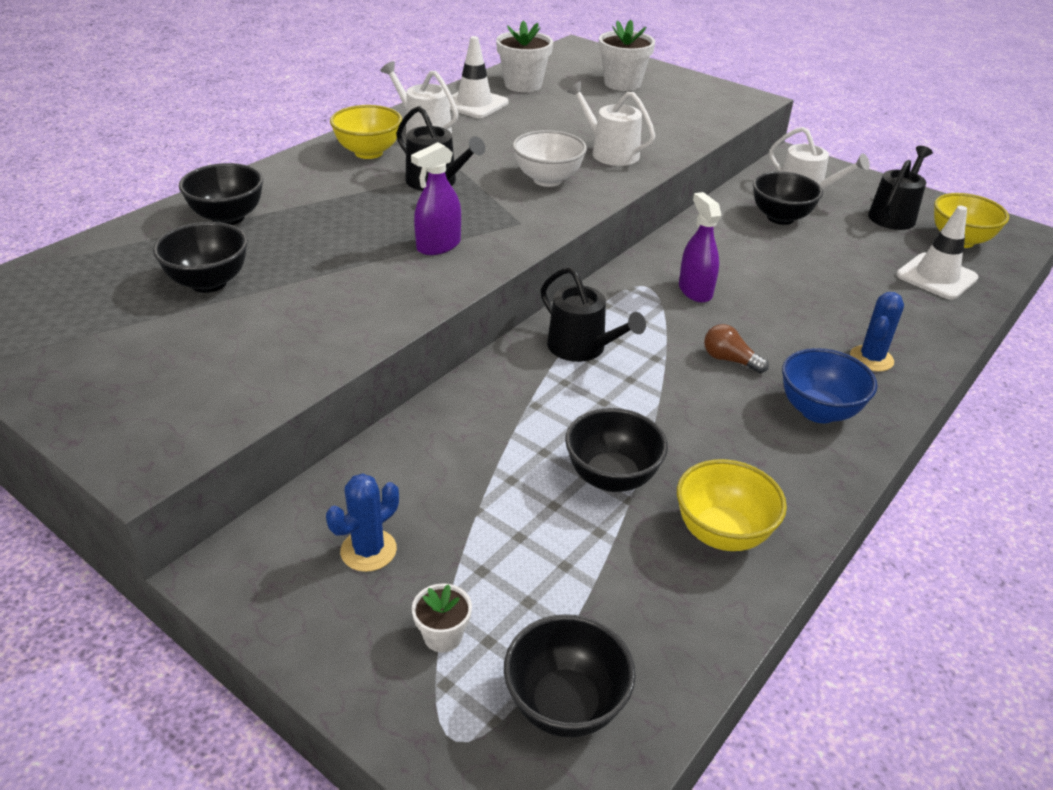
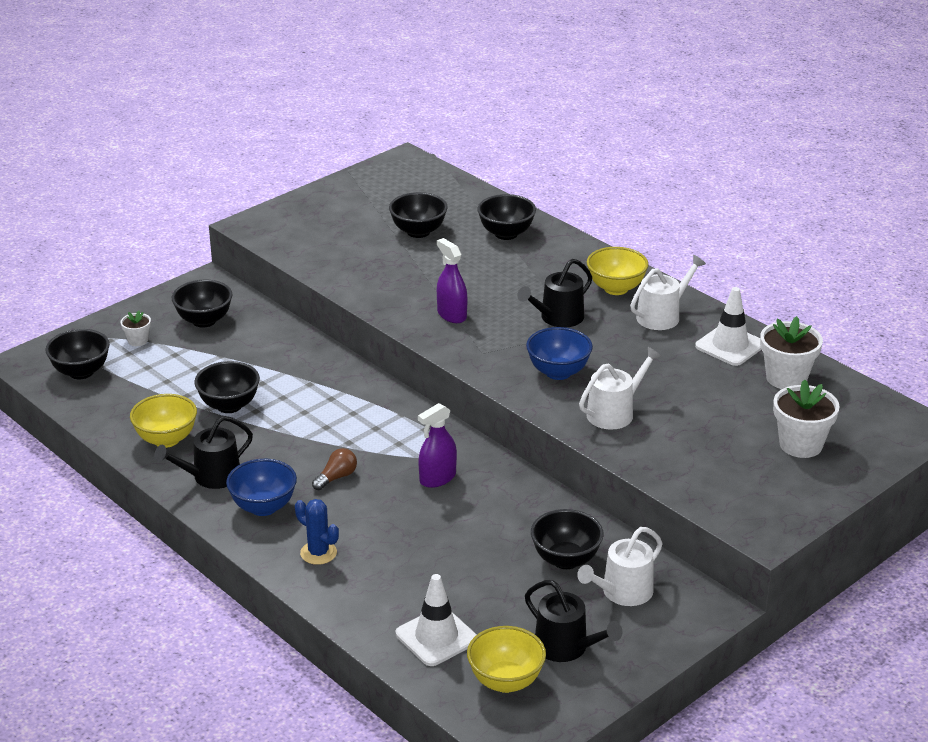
camera: 100 degrees right, 5 degrees down
blue cactus [326,473,399,572] -> black bowl [172,280,232,328]
white bowl [513,130,587,187] -> blue bowl [526,327,593,380]
black watering can [541,267,646,362] -> black watering can moved to [154,416,253,489]
purple spray bottle [679,192,721,303] -> purple spray bottle turned 150 degrees clockwise [418,403,457,488]

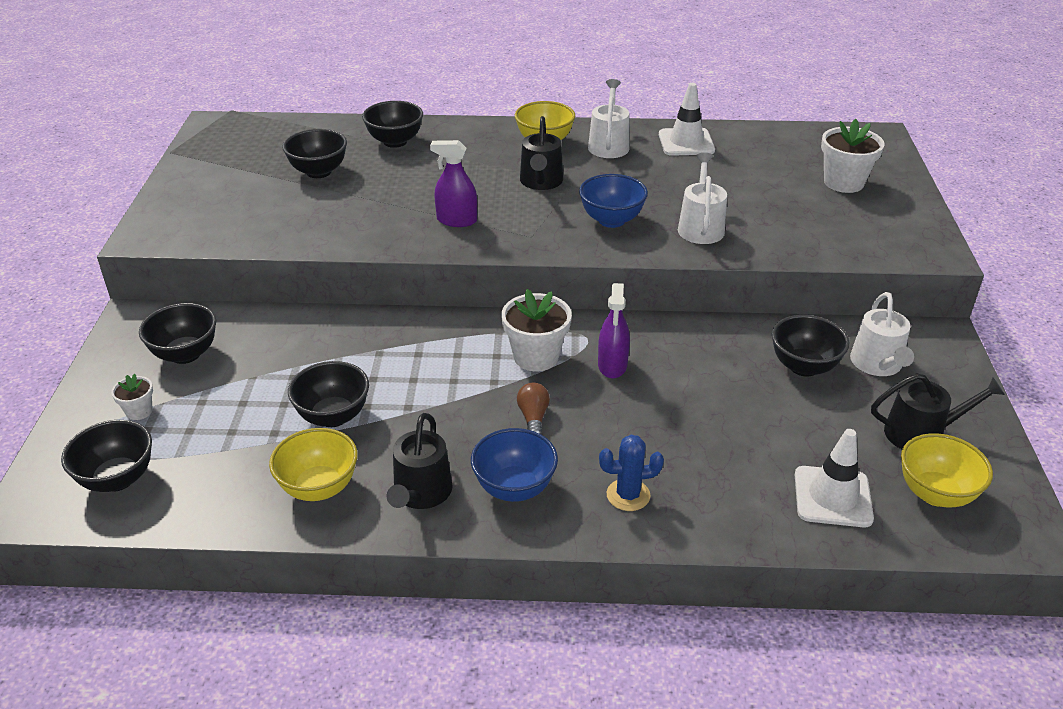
camera: 45 degrees left, 5 degrees up
white flower pot [760,316,823,389] -> white flower pot moved to [501,289,572,371]

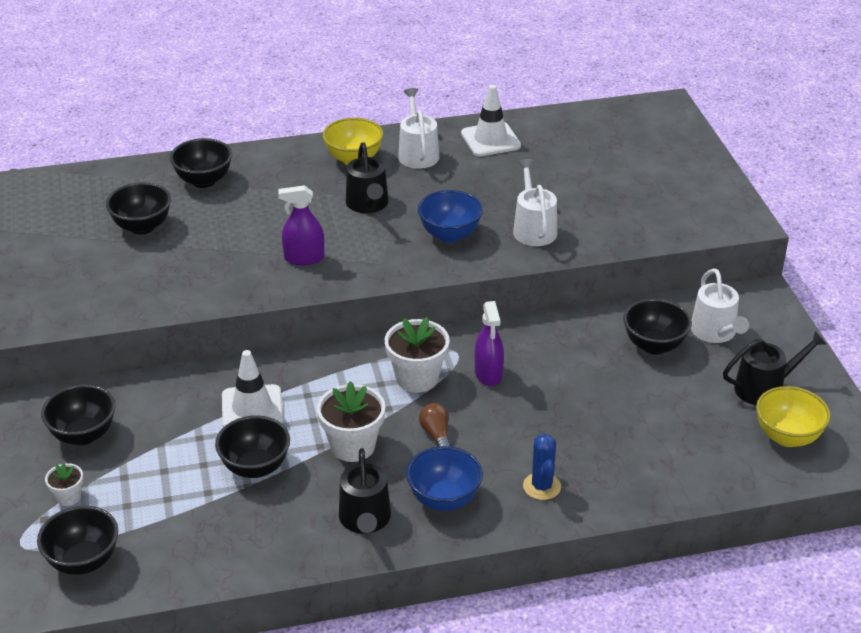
camera: 15 degrees left, 0 degrees up
yellow bowl [269,428,358,501] -> none
blue cactus [599,435,664,511] -> blue cactus turned 75 degrees counterclockwise [523,434,561,500]
white traffic cone [795,429,874,527] -> white traffic cone moved to [222,350,283,427]
white flower pot [821,119,885,193] -> white flower pot moved to [317,381,385,462]

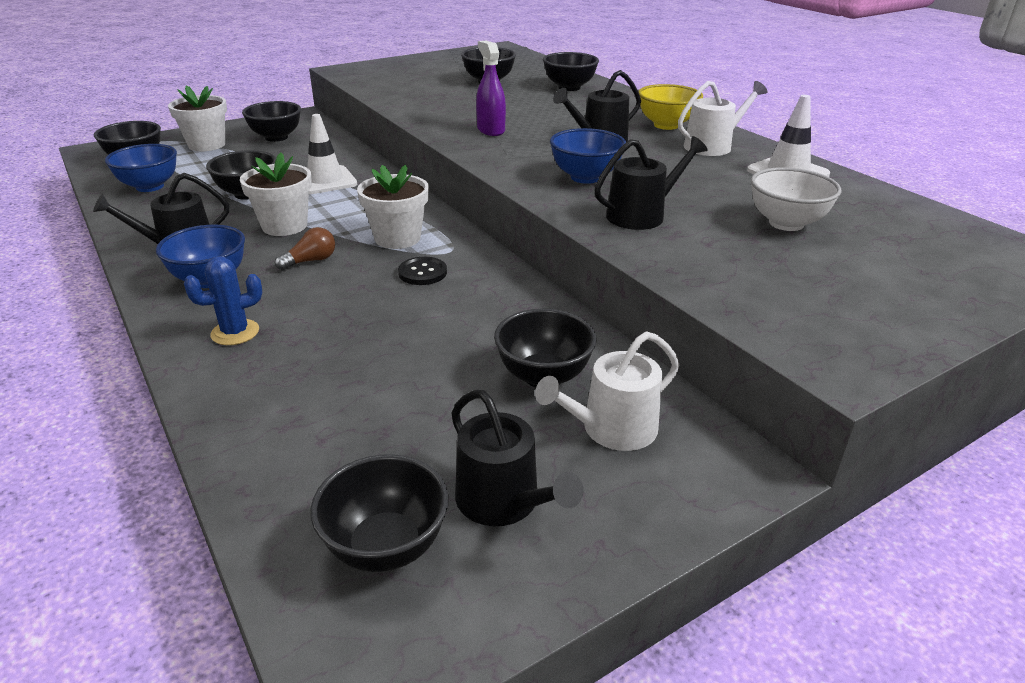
camera: 70 degrees right, 5 degrees down
white flower pot [45,463,83,506] -> white flower pot [168,85,227,151], size x1.89
purple spray bottle [475,301,504,386] -> black button [398,257,447,285]
white watering can [513,159,557,246] -> black watering can [594,136,707,230]
yellow bowl [756,386,831,447] -> black bowl [310,454,448,572]
none -> blue bowl [105,144,177,192]
none -> white bowl [751,167,842,231]

